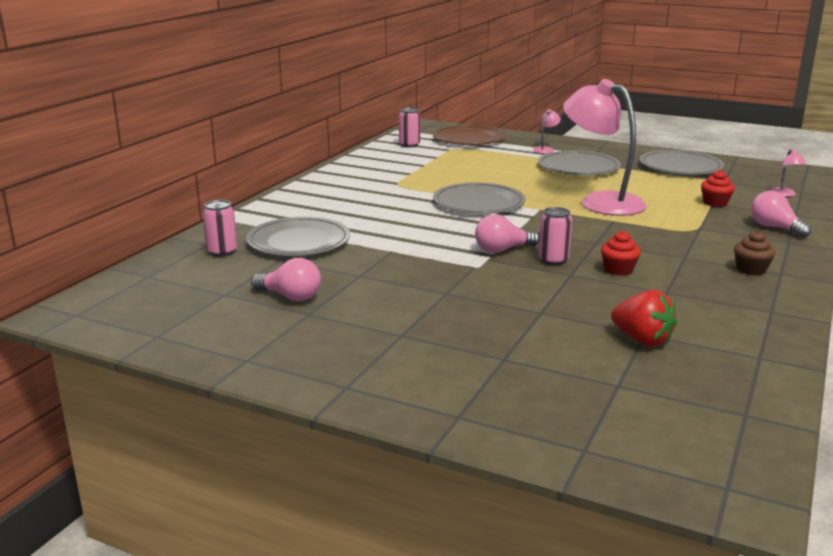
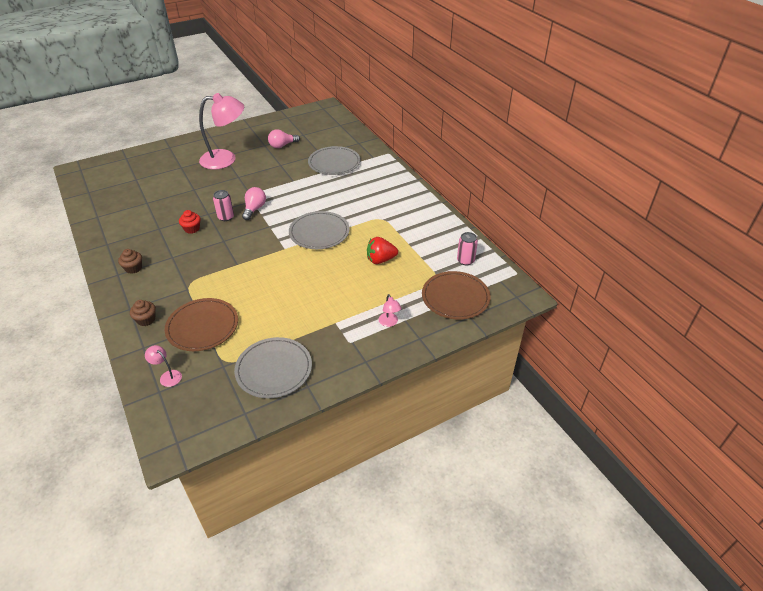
camera: 125 degrees right, 20 degrees up
pink can [203,200,237,256] -> none
grey plate [538,151,621,175] -> none
pink lamp [563,79,647,216] -> pink lamp moved to [199,93,244,169]
red strawberry [611,290,677,347] -> red strawberry moved to [367,237,398,264]
red cupcake [701,170,735,207] -> brown plate [165,298,238,351]
pink light bulb [751,191,811,238] -> brown cupcake [130,300,156,326]

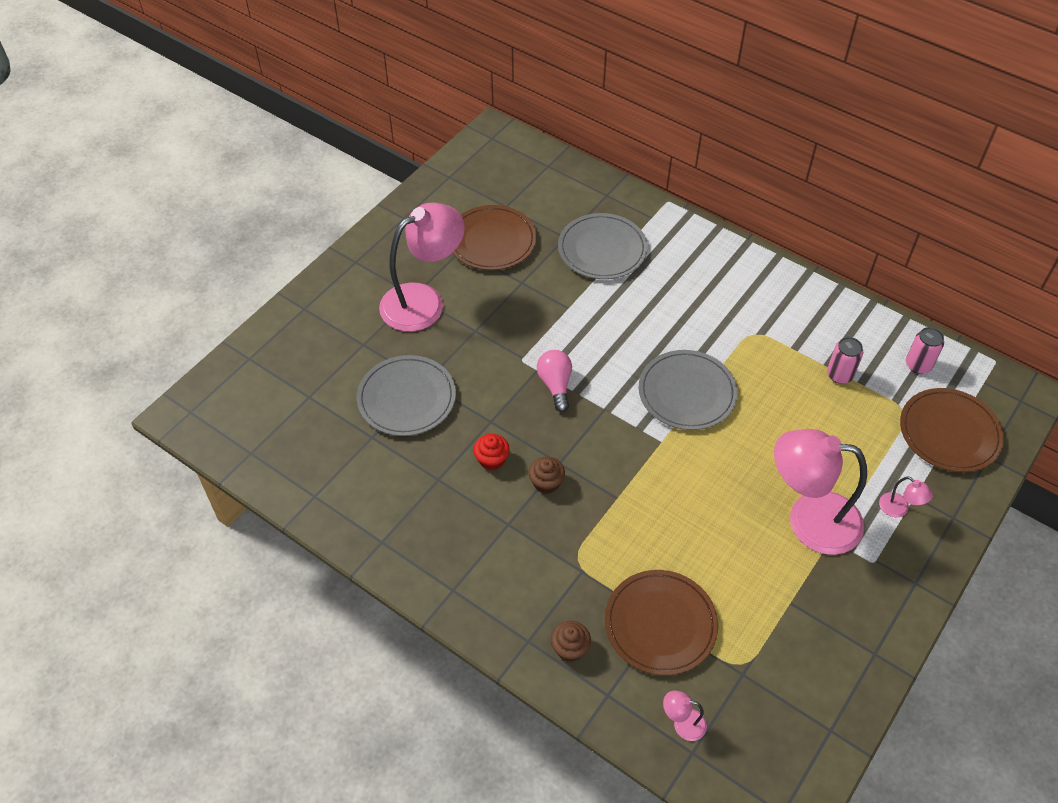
camera: 25 degrees left, 10 degrees up
brown cupcake [118,249,142,274] -> brown cupcake moved to [529,457,565,494]
pink can [213,190,234,221] -> pink can moved to [827,337,863,384]
grey plate [234,337,312,398] -> grey plate moved to [357,355,456,436]
pink light bulb [268,129,300,148] -> brown plate [453,205,537,270]
red strawberry [367,237,398,264] -> none
none -> pink lamp [774,429,867,555]

